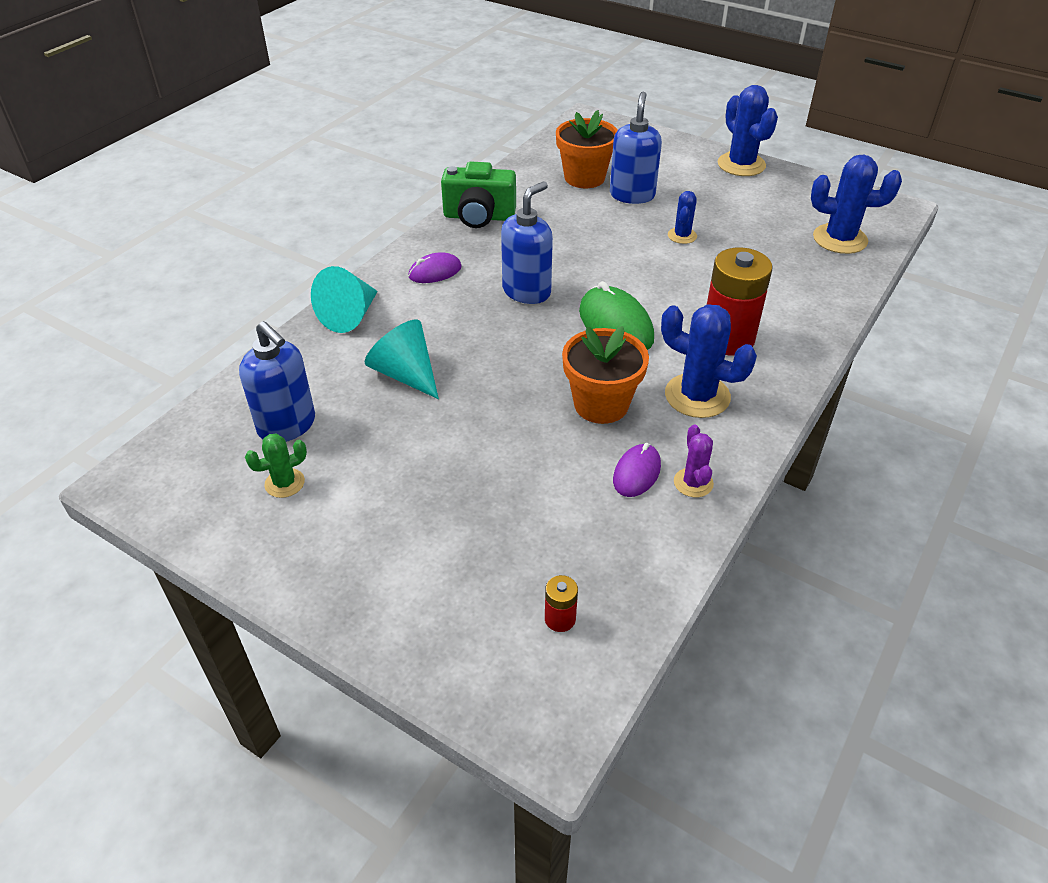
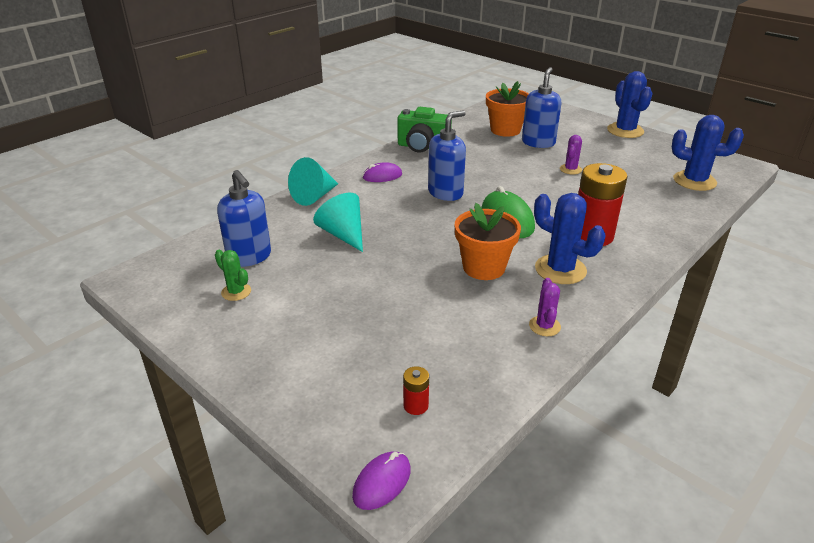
camera: 10 degrees right, 10 degrees down
green cactus [245,433,307,498] -> green cactus turned 60 degrees clockwise [215,250,251,301]
purple mouse [613,443,661,497] -> purple mouse moved to [352,451,411,510]
blue cactus [668,191,697,244] -> purple cactus [560,135,582,174]

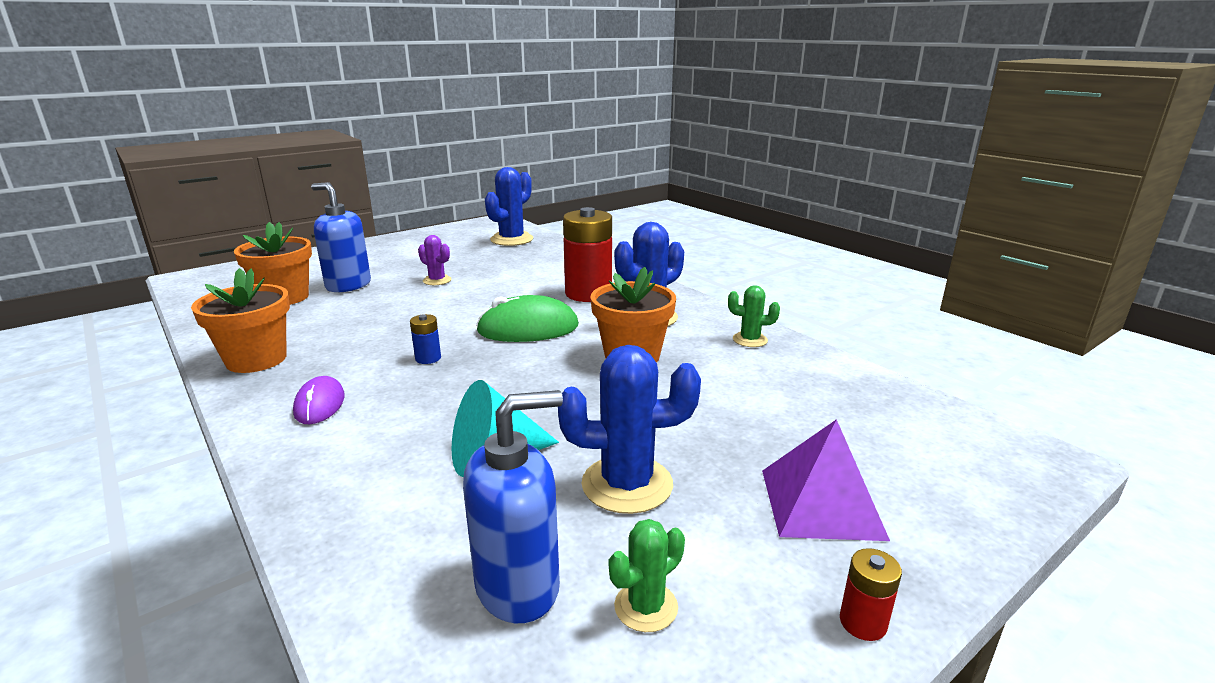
camera: 80 degrees left, 10 degrees down
turquoise cone [288,157,338,206] -> none
purple mouse [352,451,411,510] -> none
green camera [397,107,452,153] -> orange flower pot [191,268,290,373]
red battery [403,366,429,415] -> red battery moved to [840,548,902,641]
blue soap dispenser [428,110,466,201] -> blue battery [410,314,441,364]
purple cactus [529,278,561,336] -> green cactus [728,285,780,347]
blue cactus [607,71,653,138] -> blue cactus moved to [558,345,701,514]
none -> purple pyramid [762,419,890,541]

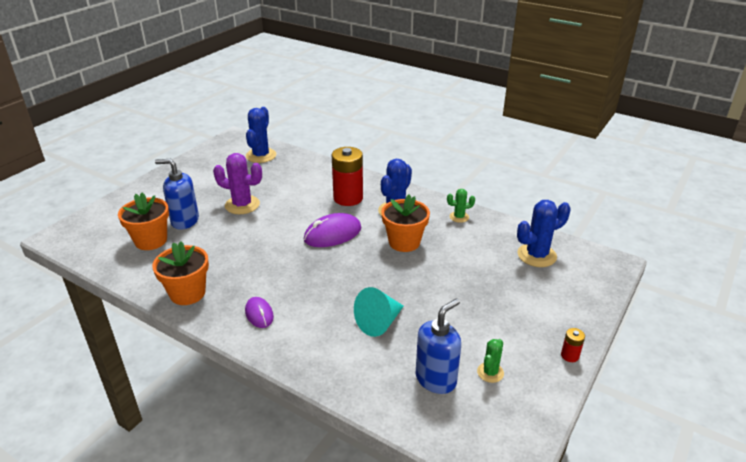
camera: 20 degrees left, 10 degrees up
blue battery [410,314,441,364] -> none
purple cactus [418,235,451,285] -> purple cactus [213,153,262,214], size x1.82
green mouse [476,295,579,342] -> purple mouse [304,213,361,247]
blue cactus [558,345,701,514] -> blue cactus moved to [517,200,570,267]
purple pyramid [762,419,890,541] -> none

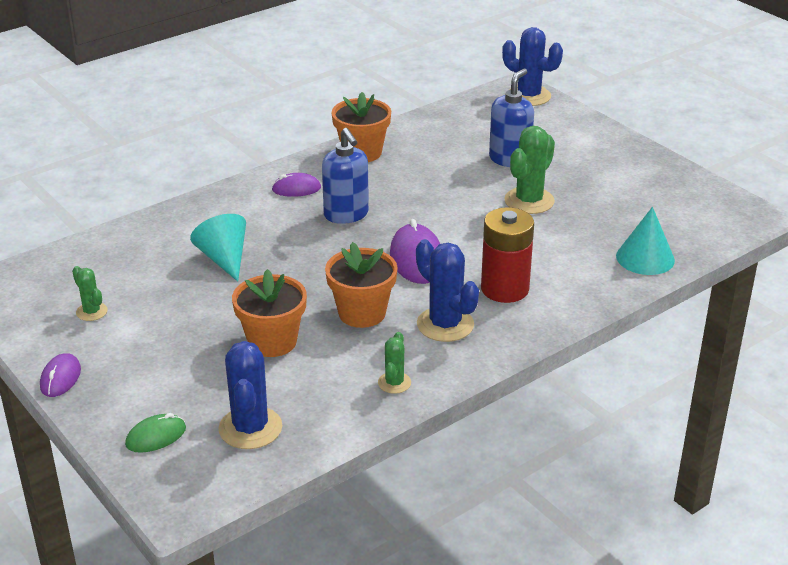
camera: 110 degrees right, 0 degrees up
orange flower pot [118,193,169,250] -> orange flower pot moved to [232,269,307,357]
purple cactus [213,153,262,214] -> green cactus [504,126,555,214]
blue cactus [246,107,276,163] -> blue cactus moved to [502,27,563,106]
blue soap dispenser [416,298,461,394] -> blue soap dispenser moved to [322,128,369,224]
red battery [561,328,585,362] -> purple mouse [40,353,81,397]
none -> green mouse [125,413,186,453]
none -> turquoise cone [616,207,675,275]

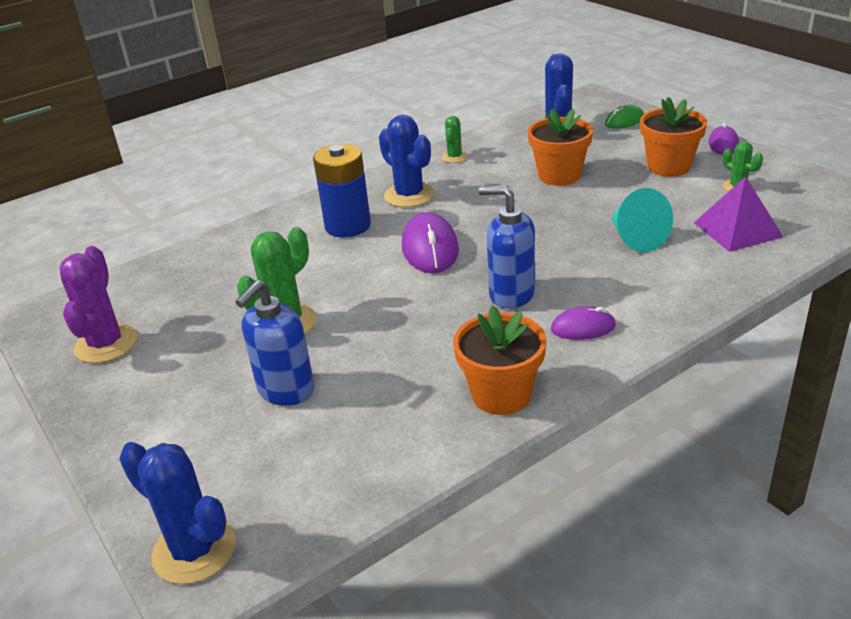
camera: 175 degrees left, 0 degrees up
blue soap dispenser [322,128,369,224] -> blue soap dispenser turned 45 degrees counterclockwise [479,186,535,309]
orange flower pot [325,242,398,328] -> orange flower pot moved to [640,97,707,177]
red battery [481,207,534,303] -> blue battery [313,144,371,237]
turquoise cone [616,207,675,275] -> none
none -> purple cactus [59,246,138,363]
none -> purple pyramid [694,176,783,252]

